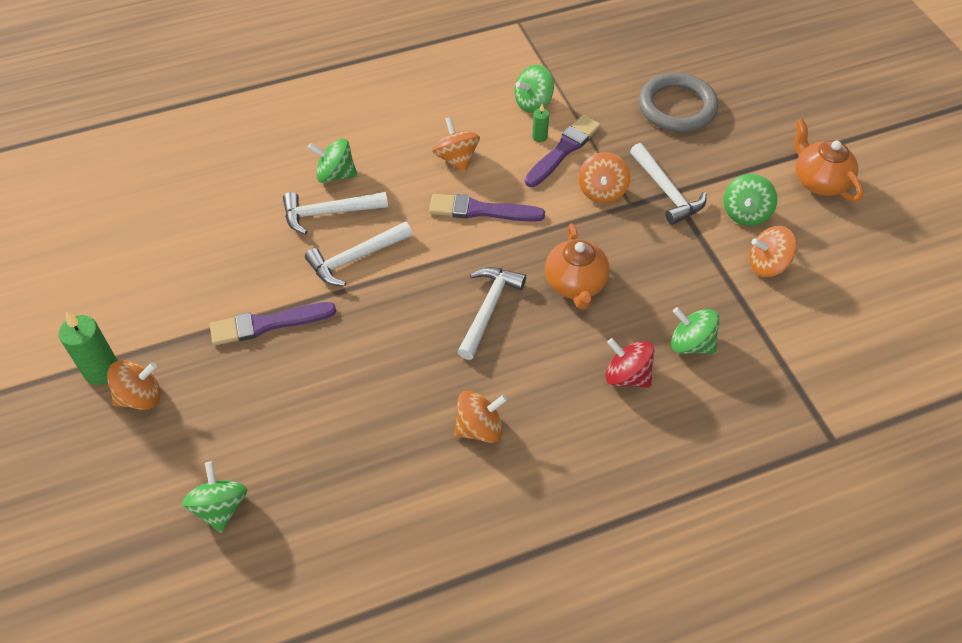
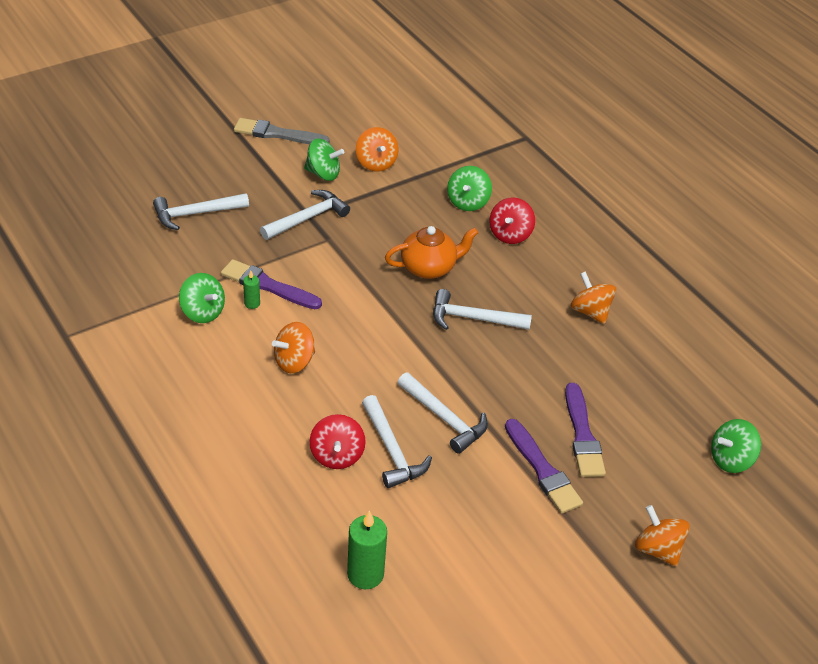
camera: 105 degrees left, 10 degrees down
green candle [59,311,118,385] -> green candle moved to [347,511,387,589]
green spinning top [308,138,358,183] -> red spinning top [310,414,366,469]
purple brush [429,194,545,222] -> purple brush moved to [565,383,606,477]
orange spinning top [579,152,630,203] -> none
grey ring [639,73,718,132] -> white hammer [153,193,249,230]
orange teapot [795,119,863,202] -> grey brush [234,118,330,144]

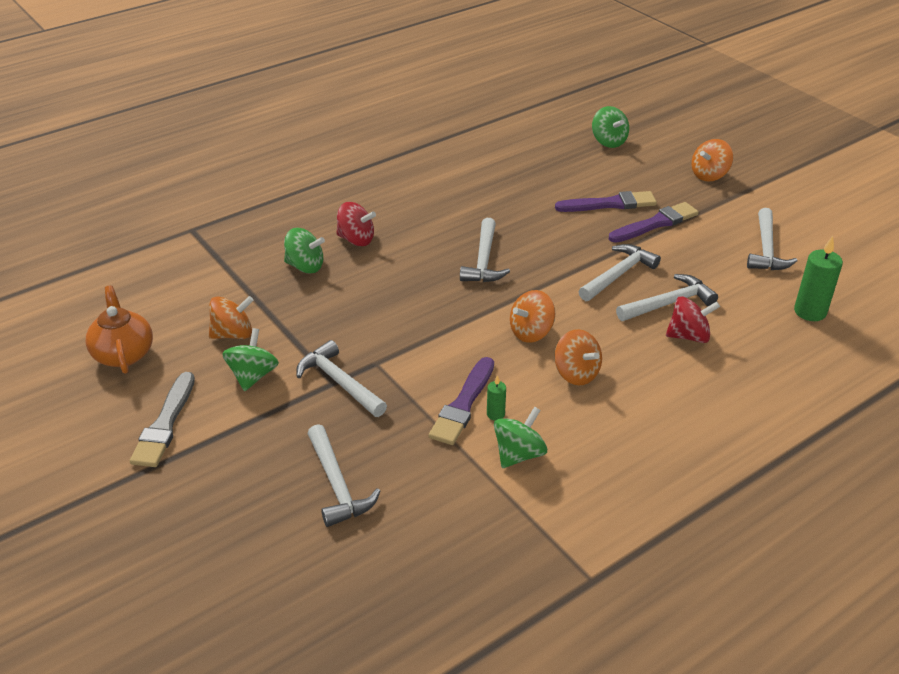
camera: 90 degrees left, 5 degrees down
orange teapot [385,226,479,279] -> orange teapot moved to [85,285,153,374]
orange spinning top [570,271,616,324] -> orange spinning top moved to [510,290,555,343]
none -> white hammer [747,208,798,270]

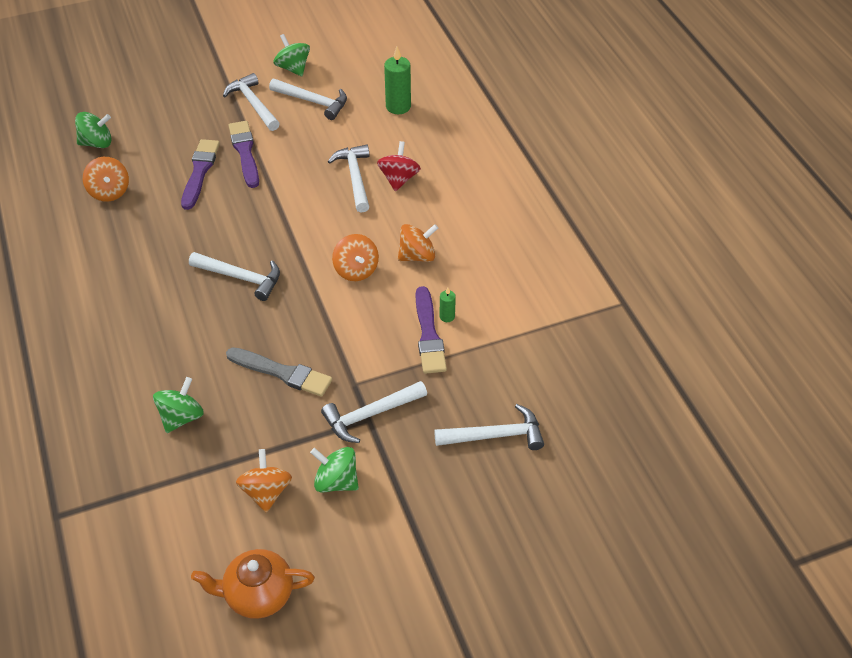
camera: 75 degrees left, 10 degrees up
grey brush [130,372,195,467] -> grey brush moved to [226,347,332,397]
red spinning top [336,202,376,246] -> none
purple brush [429,357,494,445] -> purple brush turned 45 degrees clockwise [416,286,447,374]
green spinning top [494,407,547,468] -> green spinning top moved to [274,34,310,76]
white hammer [578,244,661,301] -> white hammer moved to [223,73,280,131]
orange spinning top [692,139,733,182] -> orange spinning top moved to [83,157,129,202]

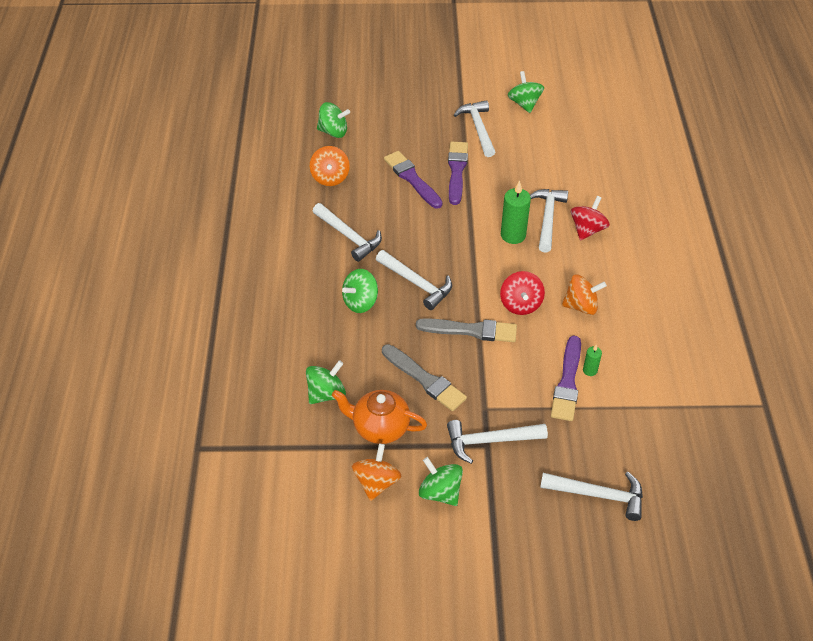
camera: 20 degrees right, 0 degrees up
purple brush [181,139,220,210] -> purple brush turned 60 degrees counterclockwise [384,151,443,209]
orange teapot [191,549,315,619] -> orange teapot moved to [332,390,427,444]
white hammer [269,79,347,120] -> white hammer moved to [313,203,382,262]
orange spinning top [332,234,379,281] -> red spinning top [500,271,545,315]
green candle [384,46,411,114] -> green candle moved to [501,180,531,244]
none -> green spinning top [342,269,378,313]
none -> grey brush [416,318,517,342]

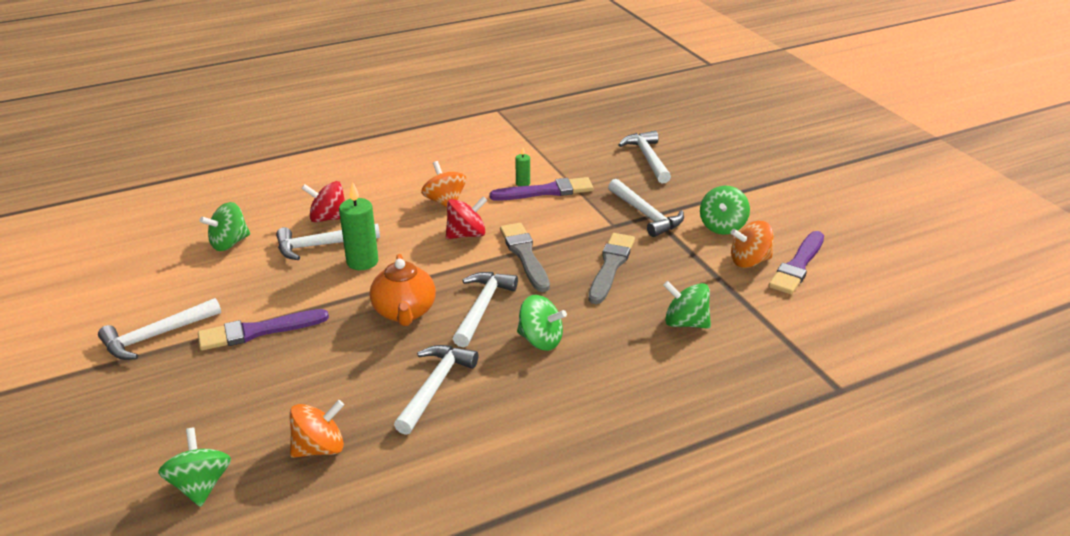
camera: 115 degrees left, 15 degrees down
orange teapot [332,390,427,444] -> orange teapot moved to [370,254,436,326]
purple brush [384,151,443,209] -> purple brush moved to [769,231,824,295]
green spinning top [508,71,544,113] -> green spinning top moved to [199,202,250,251]

